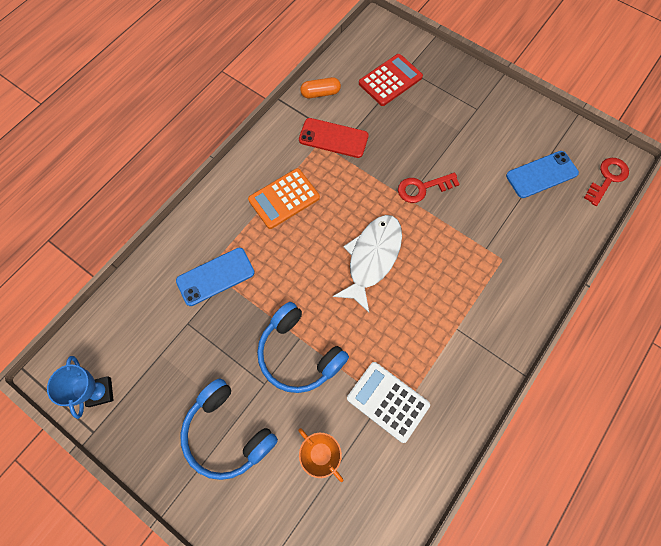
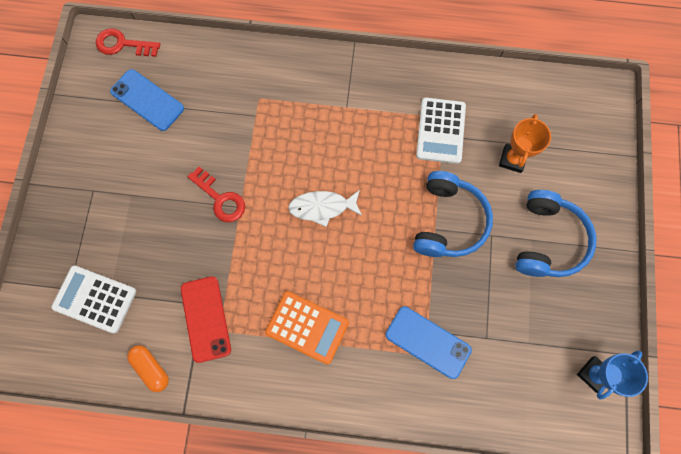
camera: 120 degrees left, 5 degrees up
white fish [333,215,402,313] -> white fish [288,190,362,227], size x0.66
red calculator [359,54,423,106] -> white calculator [52,265,136,333]

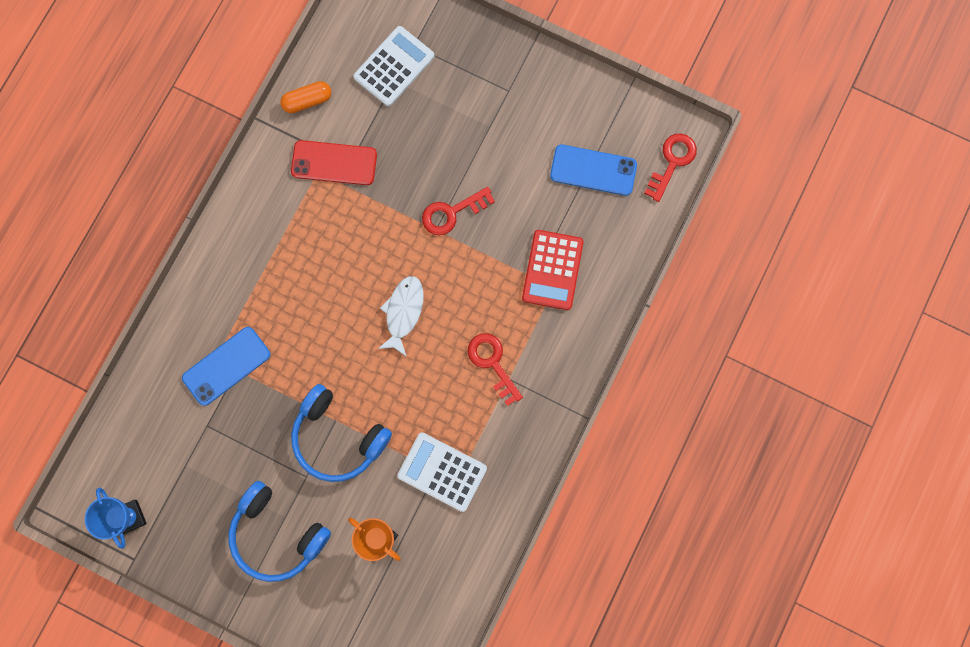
camera: 110 degrees right, 5 degrees up
blue phone [110,69,184,131] -> blue phone turned 45 degrees clockwise [550,144,637,196]
orange calculator [265,291,349,364] -> none
none -> red key [468,333,523,406]
none -> red calculator [522,230,584,310]

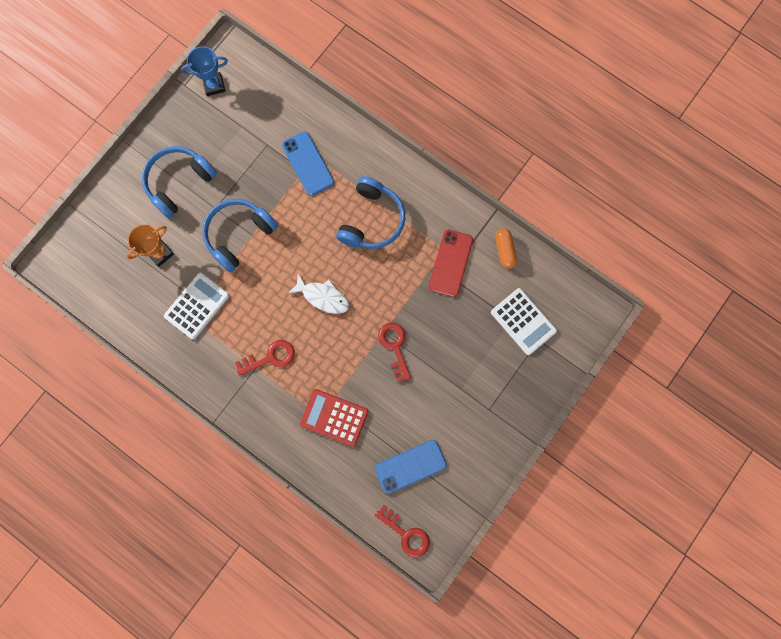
camera: 100 degrees right, 0 degrees up
blue phone [550,144,637,196] -> blue phone turned 45 degrees clockwise [375,440,447,494]
none -> blue headphones [336,176,405,249]

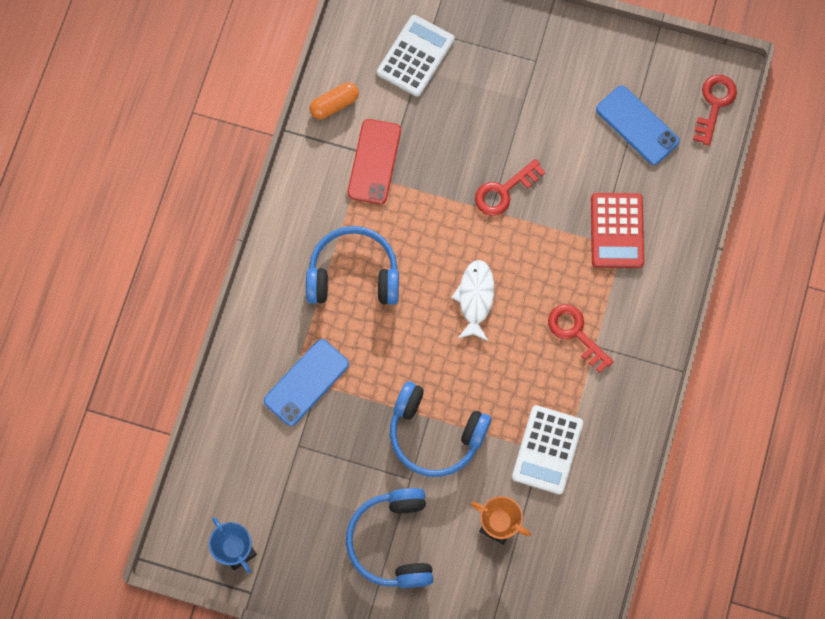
camera: 110 degrees left, 5 degrees down
blue headphones [142,146,217,218] -> blue headphones turned 60 degrees clockwise [346,488,434,588]
white calculator [164,272,229,339] -> white calculator turned 90 degrees counterclockwise [512,405,583,494]
red phone [429,230,473,297] -> red phone turned 75 degrees counterclockwise [348,119,401,204]

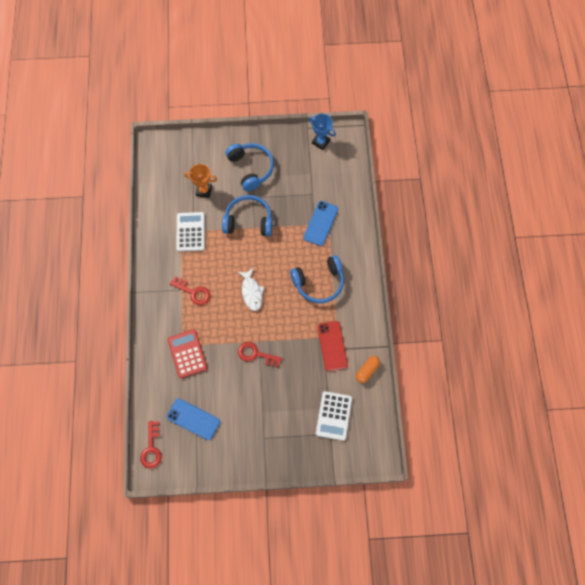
camera: 160 degrees right, 5 degrees down
red key [475,159,546,216] -> red key turned 105 degrees counterclockwise [238,342,282,367]

